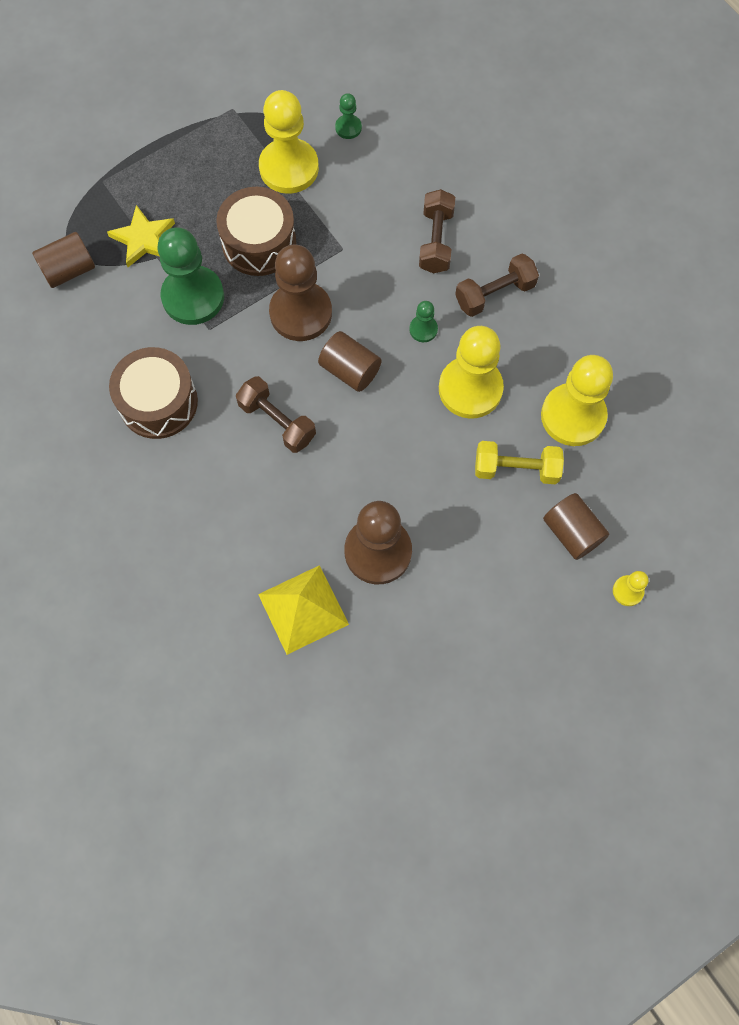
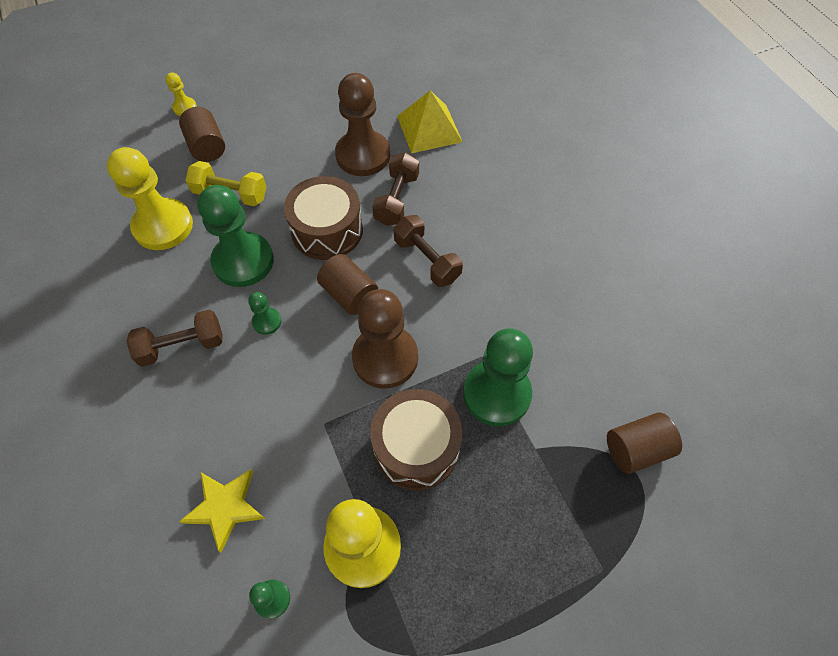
camera: 170 degrees left, 10 degrees down
yellow star [107,205,175,267] -> yellow star moved to [179,469,265,553]
brown drum [109,347,198,439] -> brown drum moved to [284,176,363,260]
brown dumbbell [419,189,455,273] -> brown dumbbell moved to [372,153,419,226]
yellow pawn [439,326,504,419] -> green pawn [197,185,274,287]

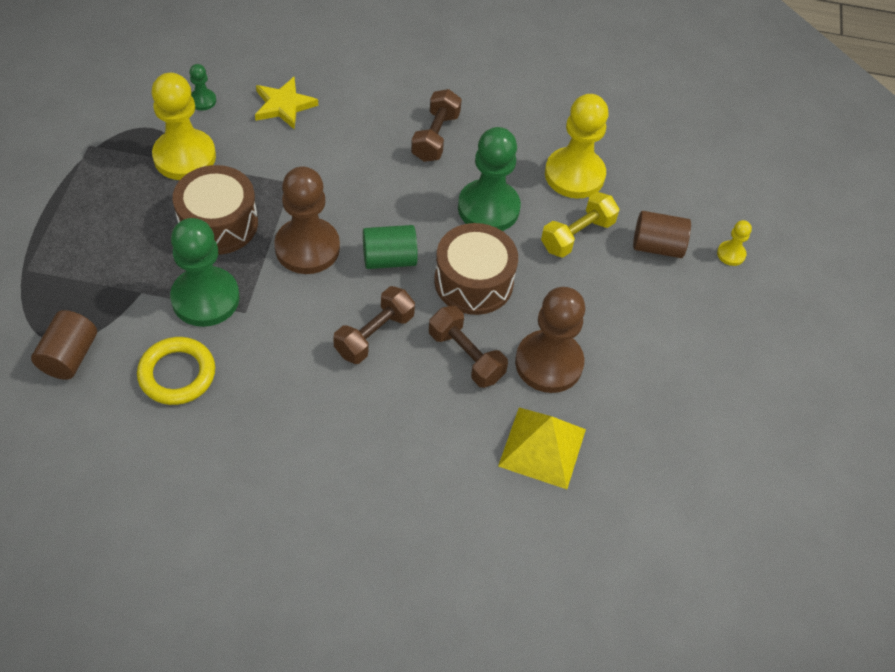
camera: 120 degrees right, 5 degrees down
green pawn [248,292,281,335] -> none
brown cylinder [317,254,378,315] -> green cylinder [363,225,418,269]
brown dumbbell [393,215,463,287] -> brown dumbbell turned 45 degrees counterclockwise [333,286,415,364]
none -> yellow ring [137,337,215,405]

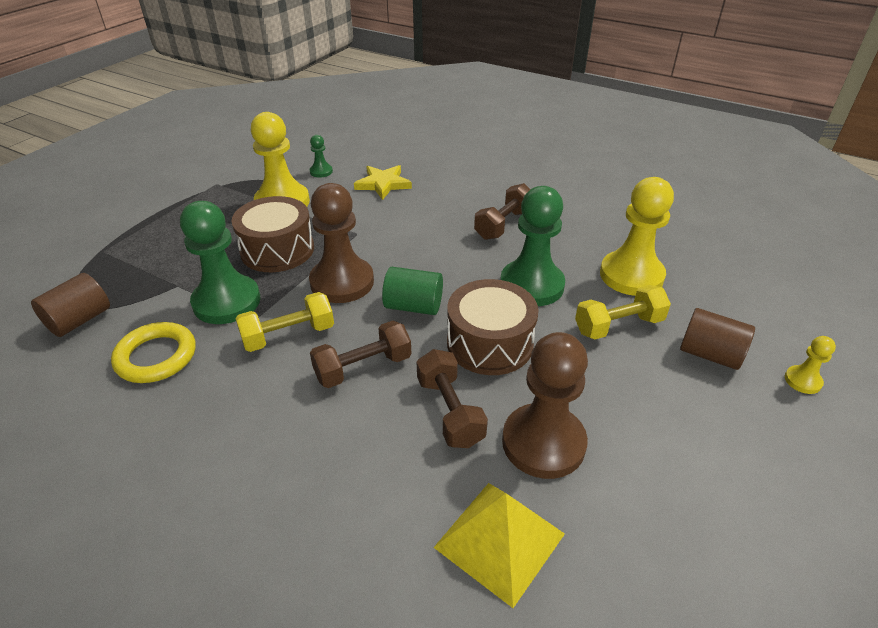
camera: 25 degrees right, 15 degrees down
none -> yellow dumbbell [235,292,334,352]

